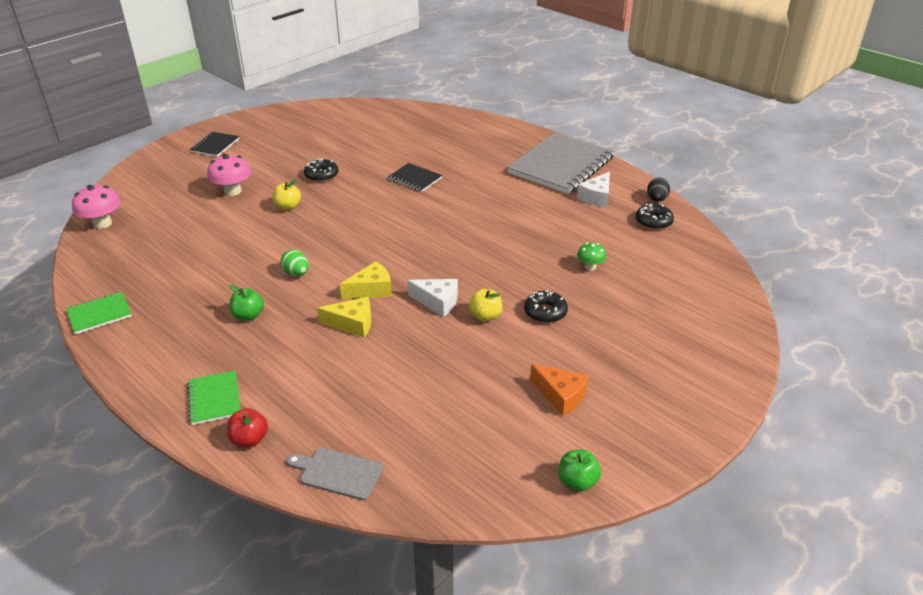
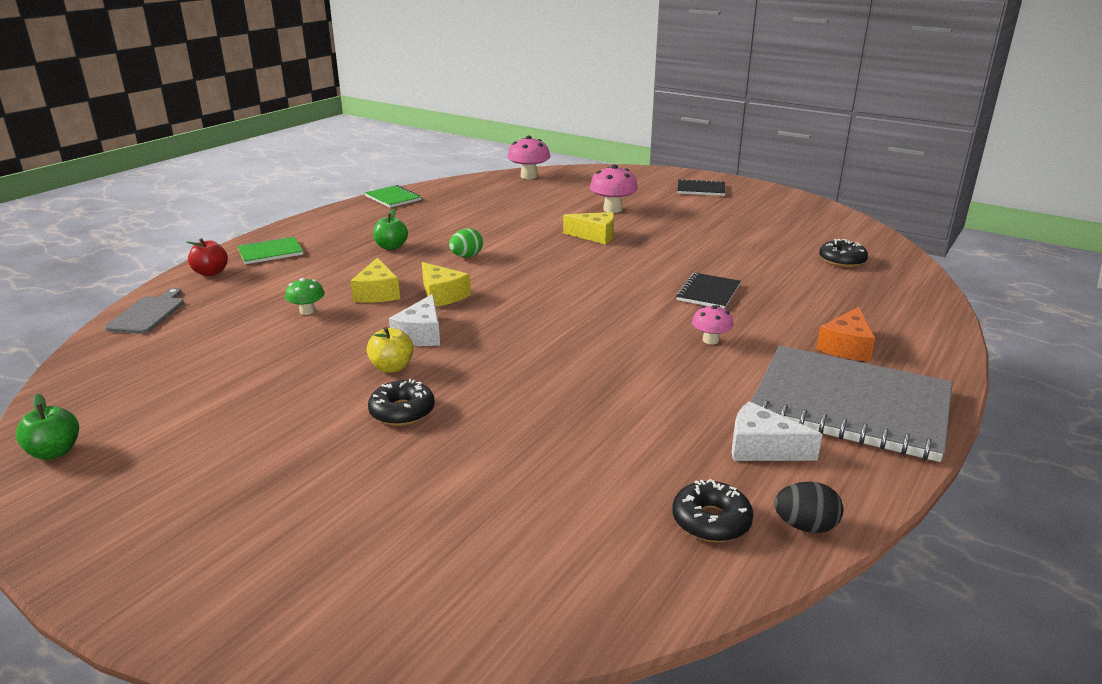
camera: 80 degrees right, 10 degrees down
yellow apple [272,180,301,210] -> yellow cheese [563,212,614,244]
black donut [304,159,338,182] -> black donut moved to [819,239,868,267]
orange cheese [530,364,588,416] -> orange cheese moved to [816,307,875,361]
green mushroom [577,243,606,271] -> green mushroom moved to [285,278,325,315]
none -> pink mushroom [692,305,733,344]

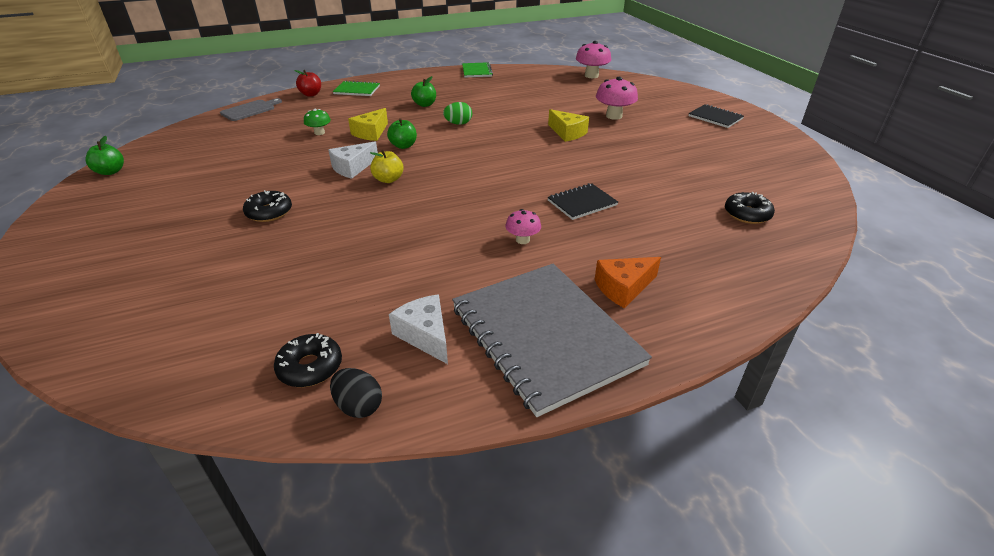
camera: 35 degrees right, 10 degrees up
yellow apple [367,327,414,373] -> yellow apple moved to [370,150,404,183]
yellow cheese [422,262,471,307] -> green apple [387,118,417,149]

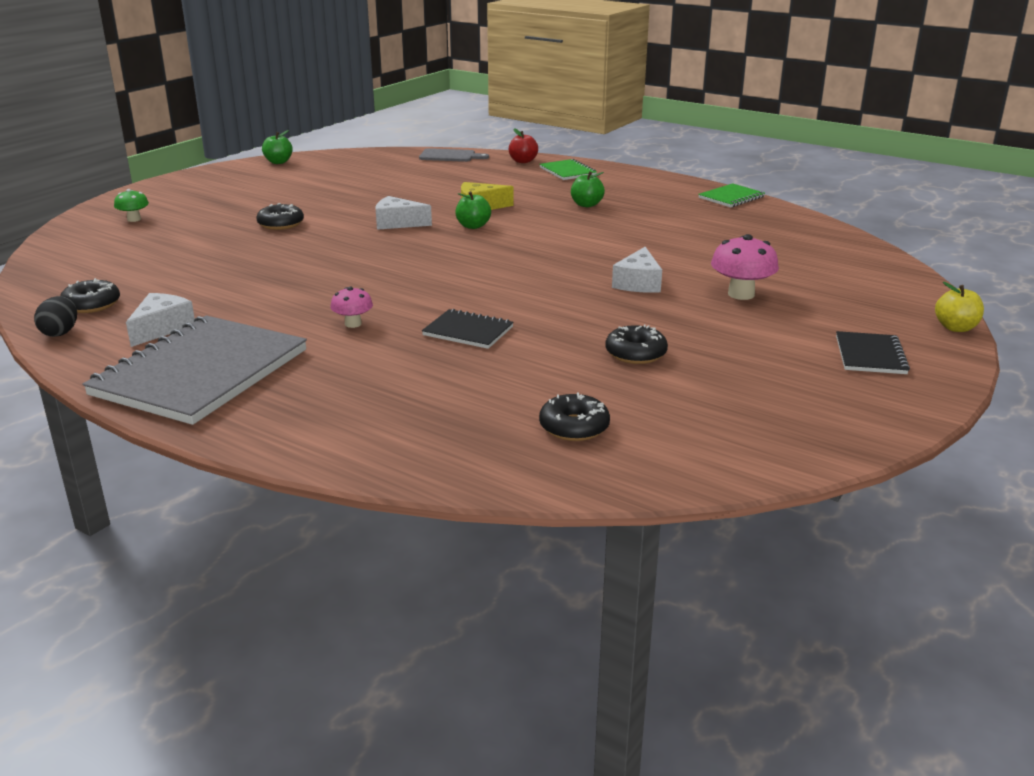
camera: 55 degrees right, 10 degrees down
green mushroom [304,109,331,135] -> green mushroom moved to [114,189,149,222]
yellow apple [370,150,404,183] -> yellow apple moved to [935,282,984,332]
green egg [443,102,472,125] -> none
yellow cheese [548,109,589,142] -> white cheese [612,247,662,293]
pink mushroom [576,41,611,78] -> none
orange cheese [595,257,661,308] -> none
none -> black donut [606,324,668,364]

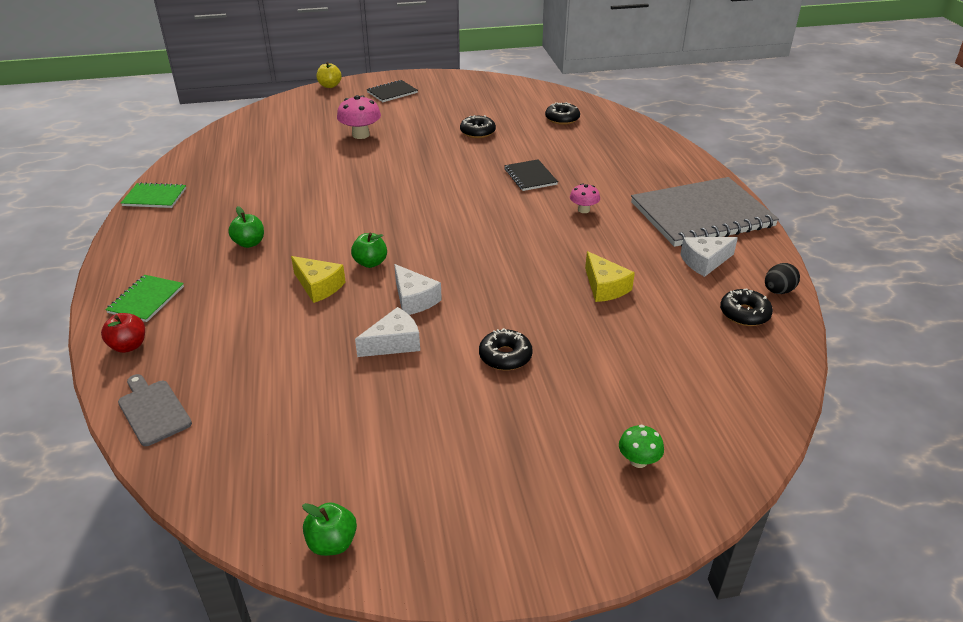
camera: 135 degrees left, 10 degrees up
white cheese [612,247,662,293] -> white cheese moved to [355,307,420,357]
none -> yellow cheese [585,251,635,302]

